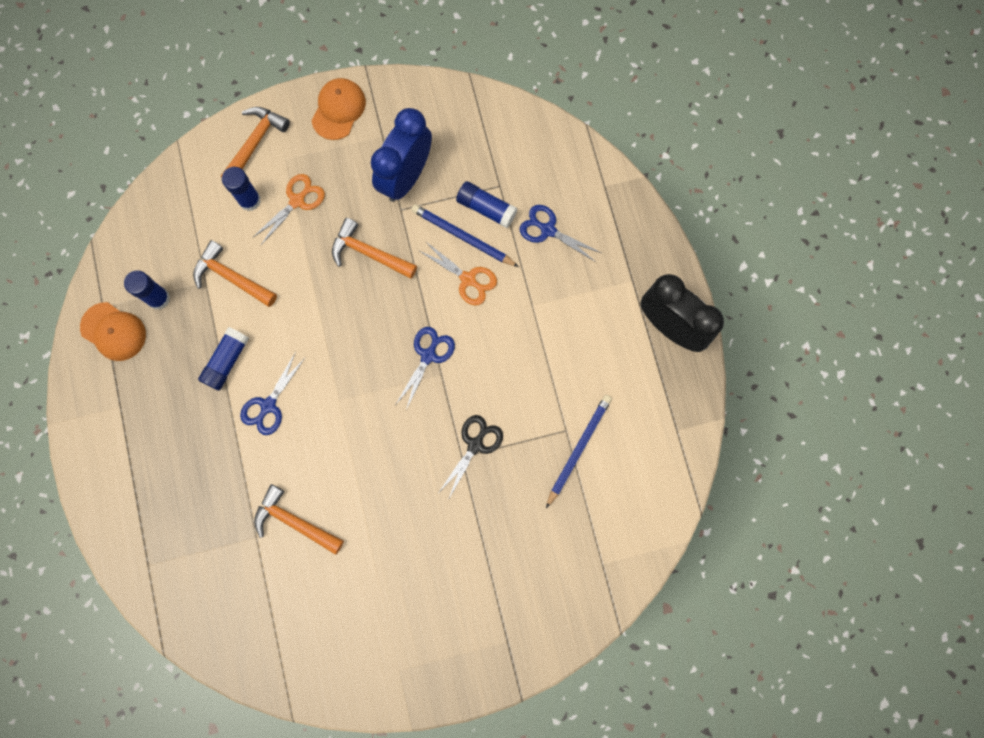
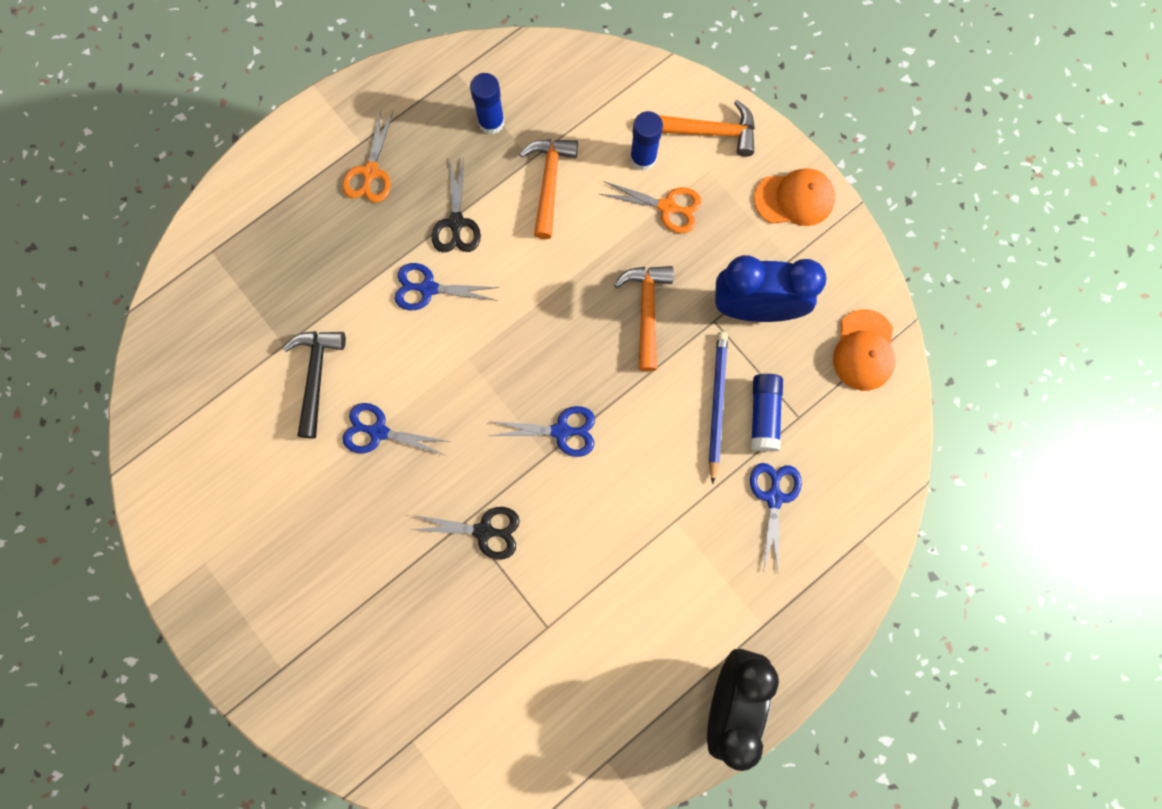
camera: 65 degrees right, 0 degrees up
orange cap [80,302,146,361] -> orange cap moved to [833,309,896,391]
blue glue stick [198,327,249,391] -> black scissors [432,157,481,252]
orange hammer [254,484,344,555] -> black hammer [283,331,346,438]
orange scissors [418,241,497,305] -> orange scissors moved to [342,109,393,203]
blue pencil [546,395,612,508] -> none
none -> blue scissors [342,403,449,456]

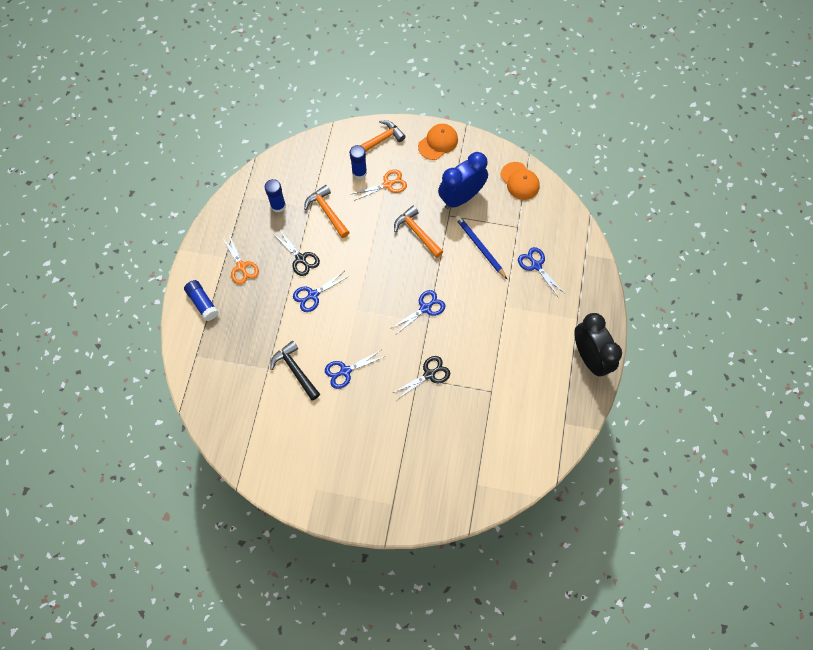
camera: 40 degrees left, 10 degrees down
blue glue stick [751,374,783,452] -> blue glue stick moved to [184,280,219,321]

